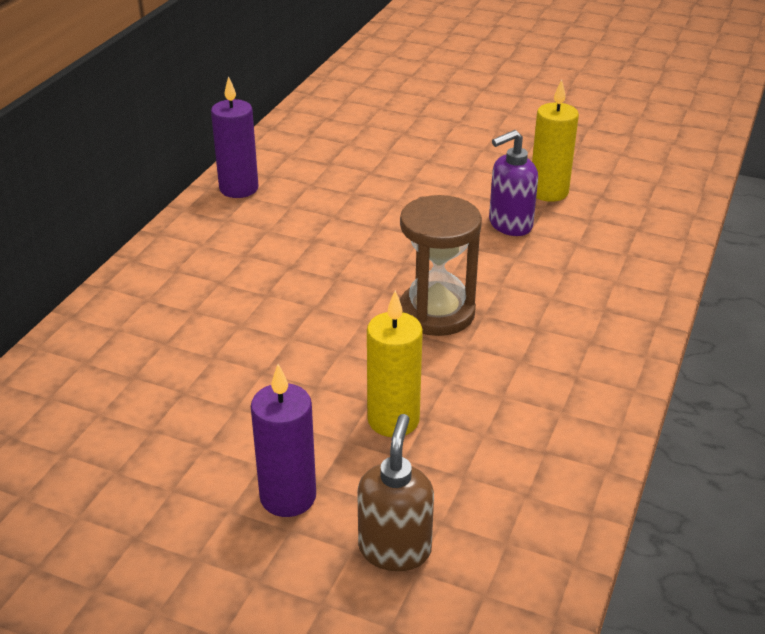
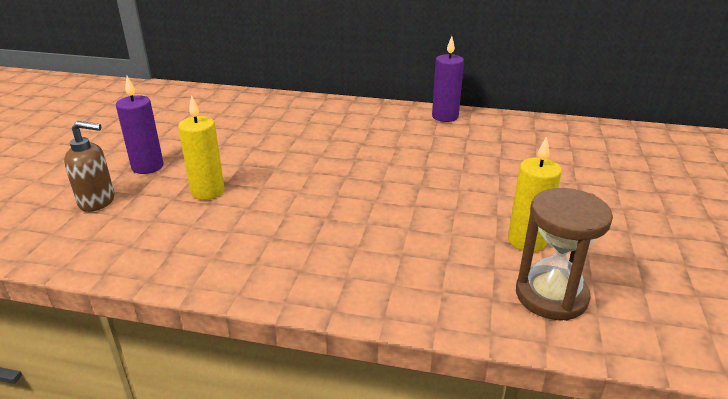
camera: 80 degrees right, 5 degrees down
brown hourglass [400,195,482,336] -> brown hourglass moved to [516,188,613,321]
purple soap dispenser [489,130,538,236] -> none

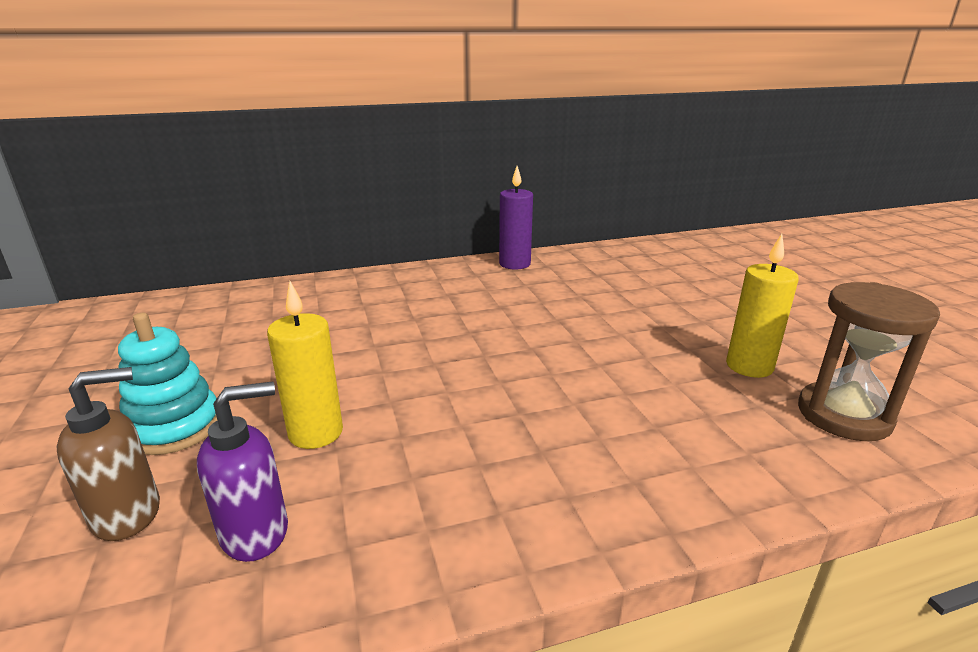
camera: 30 degrees left, 5 degrees down
purple candle [116,76,164,174] -> turquoise stacking toy [118,313,217,455]
none -> purple soap dispenser [197,381,288,562]

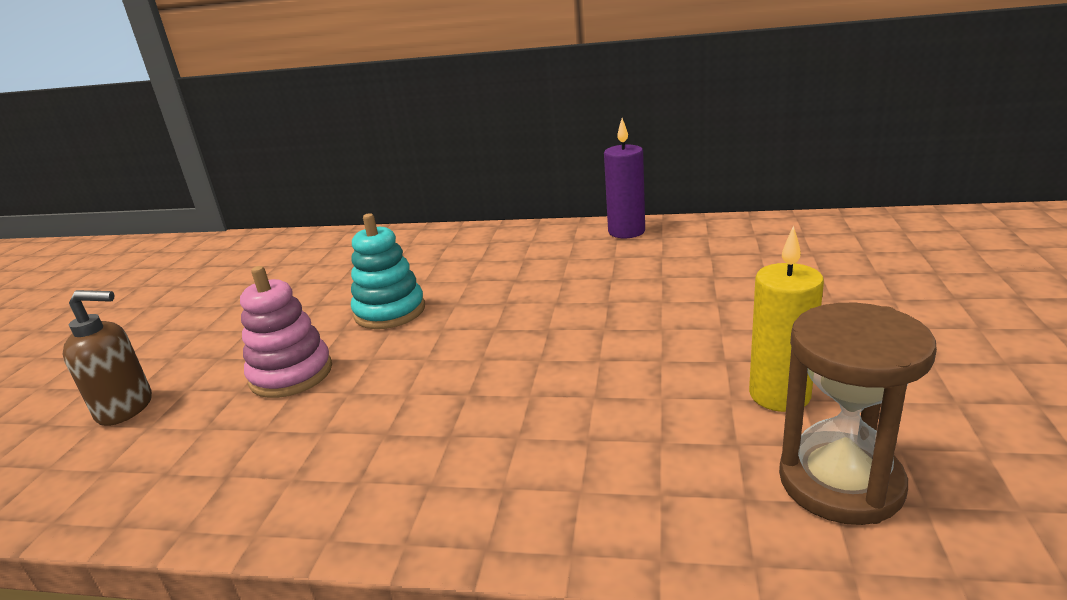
camera: 30 degrees right, 0 degrees up
turquoise stacking toy [118,313,217,455] -> turquoise stacking toy moved to [351,213,425,329]
purple soap dispenser [197,381,288,562] -> none
yellow candle [267,281,343,449] -> pink stacking toy [240,266,332,398]

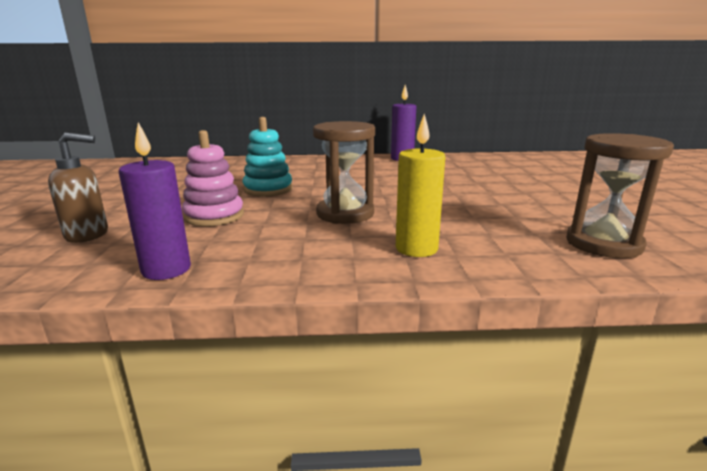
camera: 15 degrees left, 5 degrees down
yellow candle [749,226,824,412] -> yellow candle moved to [396,114,445,257]
none -> purple candle [118,122,191,280]
none -> brown hourglass [313,121,375,224]

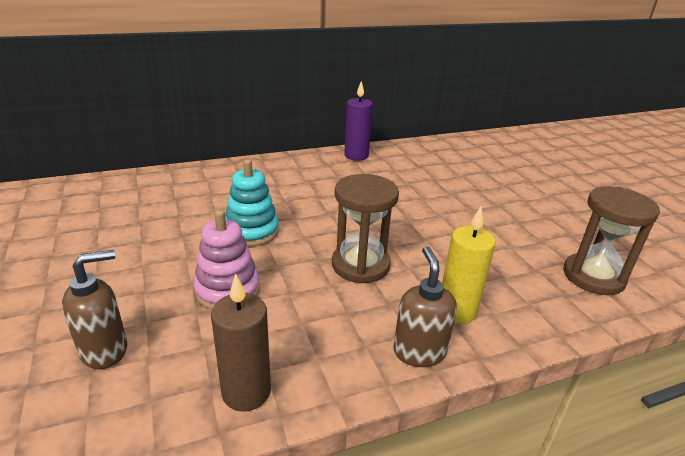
camera: 20 degrees left, 10 degrees up
purple candle [118,122,191,280] -> brown candle [211,274,271,412]
none -> brown soap dispenser [393,246,457,367]

